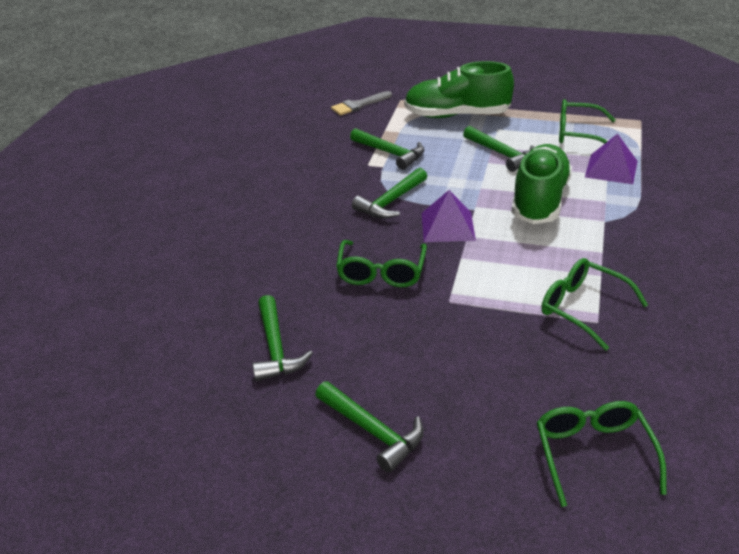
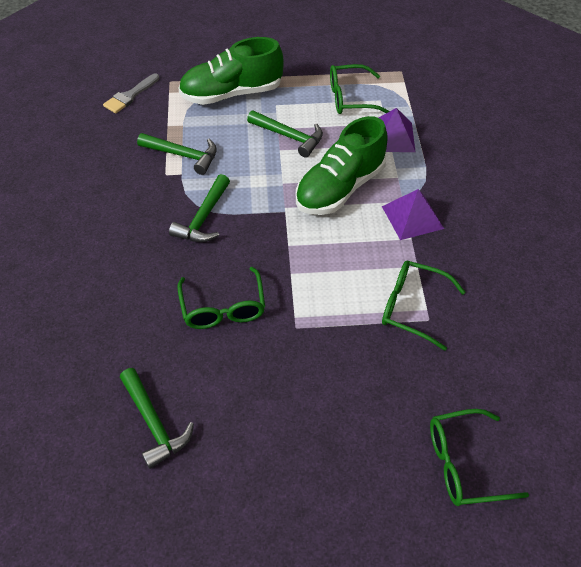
camera: 20 degrees left, 15 degrees up
green hammer [315,381,424,473] -> none
purple pyramid [422,190,476,242] -> purple pyramid moved to [382,189,444,240]
green shoe [511,144,572,224] -> green shoe turned 135 degrees counterclockwise [296,116,388,215]
green glasses [537,401,667,507] -> green glasses turned 75 degrees counterclockwise [430,409,529,506]

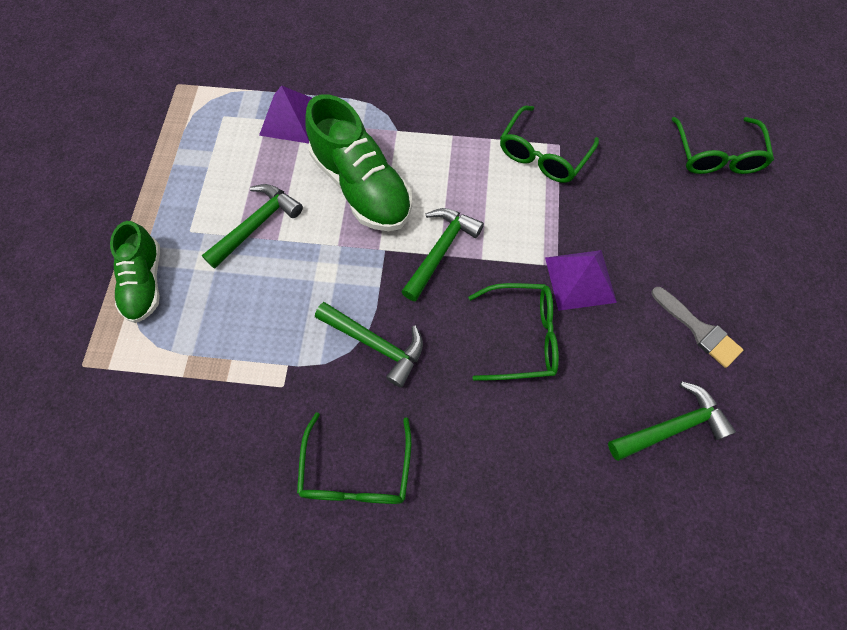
camera: 80 degrees left, 15 degrees up
grey brush [103,73,160,113] -> grey brush moved to [652,287,743,368]
green hammer [137,133,217,175] -> green hammer moved to [401,208,484,302]
green shoe [178,37,284,105] -> green shoe [110,221,160,323], size x0.63
green glasses [330,64,390,114] -> green glasses moved to [297,412,411,504]
purple pyramid [382,189,444,240] -> purple pyramid moved to [545,250,617,311]

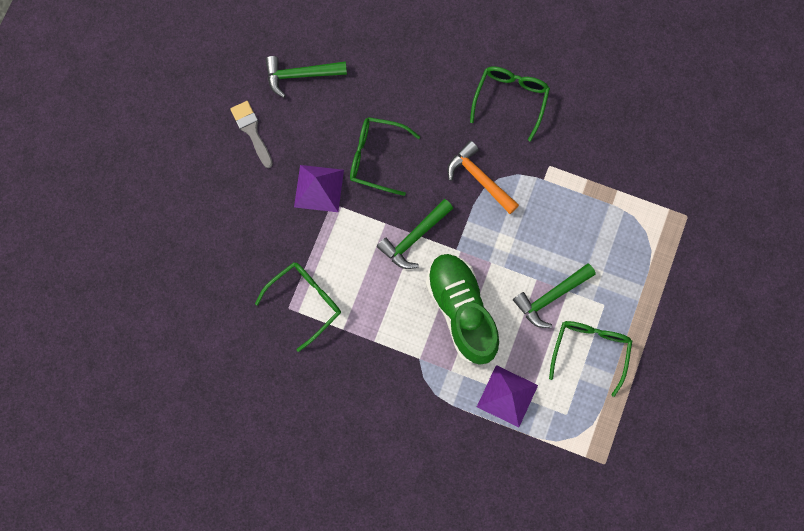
camera: 165 degrees left, 10 degrees up
green shoe [110,221,160,323] -> none
green hammer [315,302,423,388] -> orange hammer [447,141,519,214]
green glasses [672,117,774,174] -> green glasses moved to [549,321,632,397]

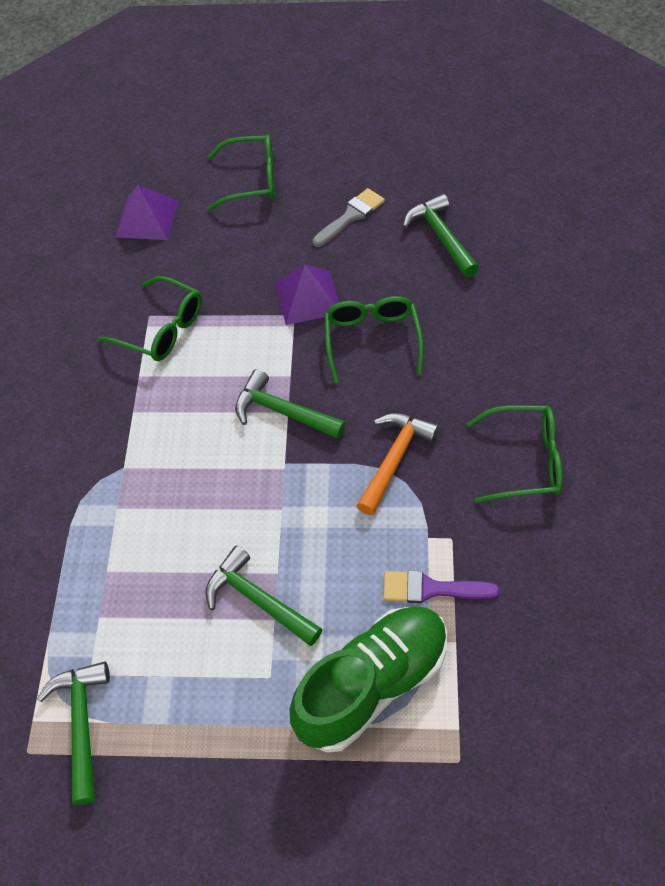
camera: 75 degrees right, 20 degrees down
green shoe [426,253,499,365] -> green shoe moved to [289,606,447,753]
purple pyramid [477,365,538,427] -> purple pyramid moved to [115,185,179,240]
green glasses [549,321,632,397] -> green glasses moved to [207,134,275,210]
none -> green hammer [37,661,110,805]
none -> purple brush [383,571,500,603]

